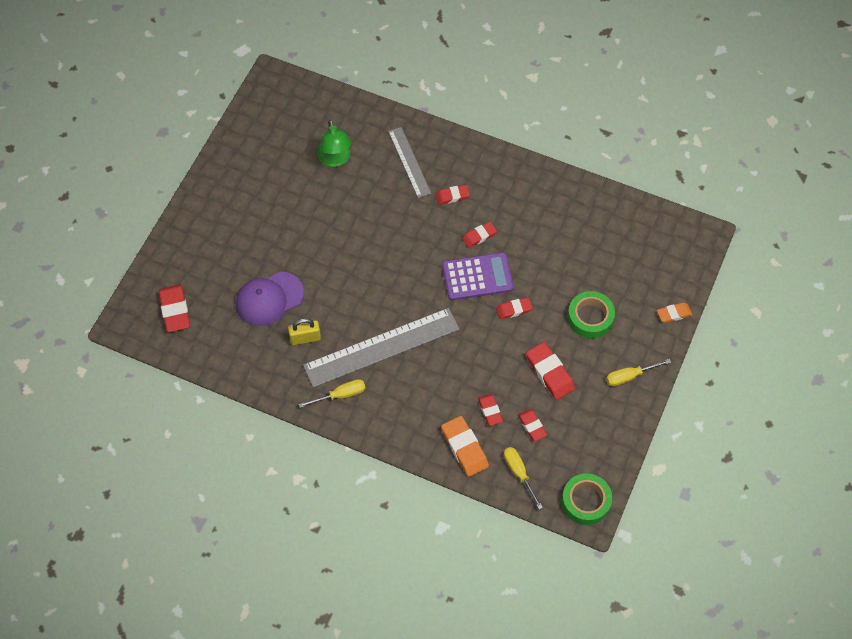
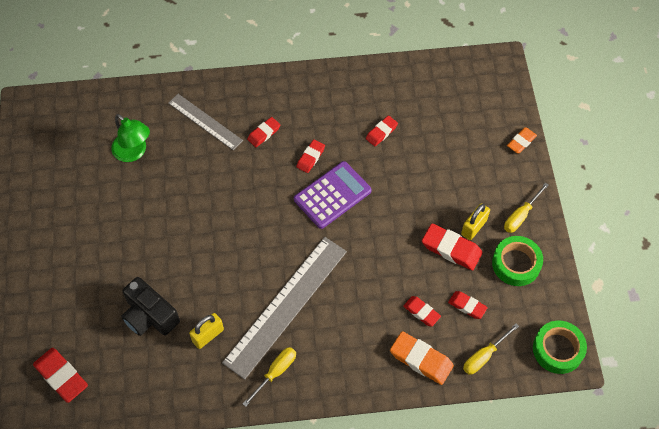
camera: 30 degrees left, 0 degrees up
purple cap [236,272,304,326] -> black camera [121,277,180,336]
red eraser [496,297,533,320] -> red eraser moved to [366,116,398,146]
yellow screwdriver [504,447,543,510] -> yellow screwdriver turned 75 degrees counterclockwise [463,324,519,375]
green tape [568,291,615,339] -> green tape moved to [492,236,543,286]
none -> yellow padlock [461,203,490,240]

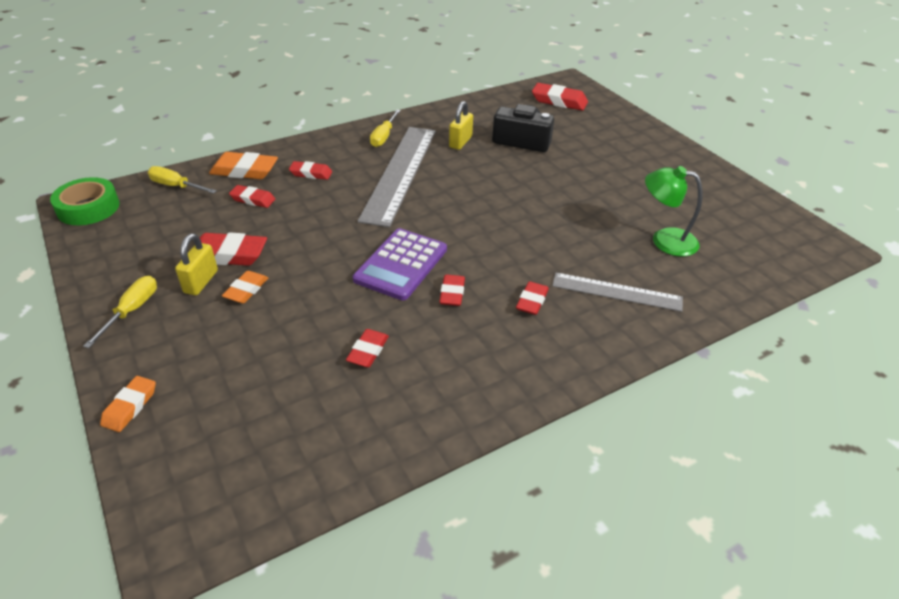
camera: 155 degrees right, 20 degrees down
red eraser [448,291,488,319] -> red eraser moved to [289,161,332,180]
yellow screwdriver [463,324,519,375] -> yellow screwdriver turned 90 degrees counterclockwise [148,166,217,194]
green tape [492,236,543,286] -> none
none -> orange eraser [222,271,268,303]

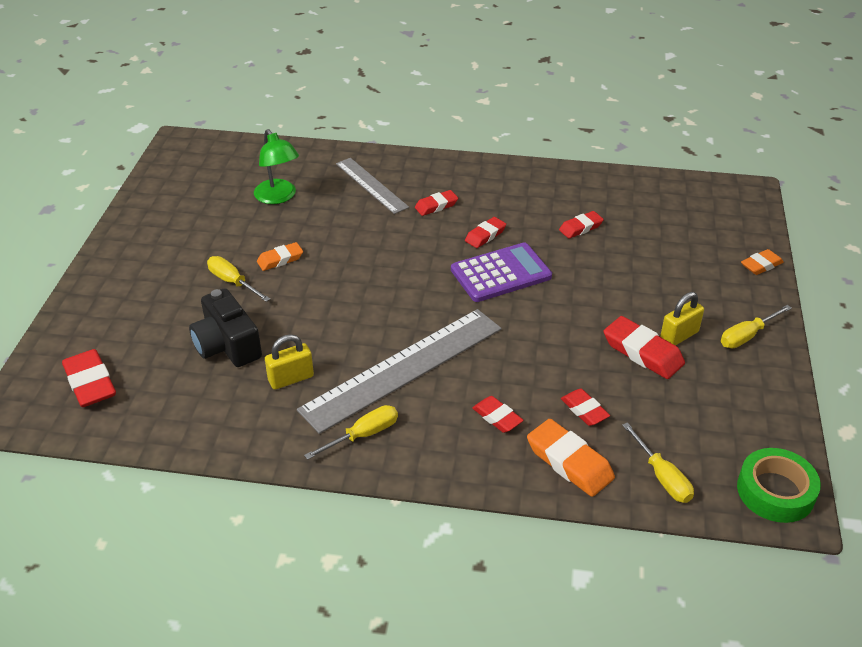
camera: 140 degrees left, 0 degrees up
orange eraser [222,271,268,303] -> orange eraser moved to [257,242,303,271]
none -> yellow screwdriver [207,256,270,302]

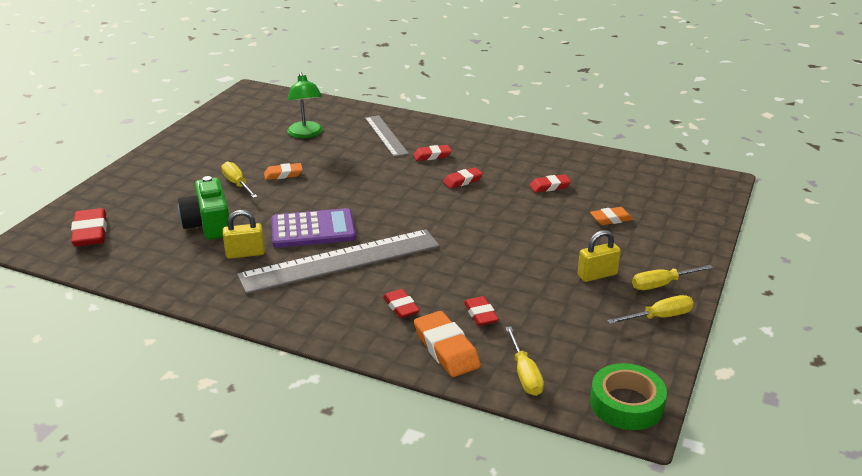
camera: 15 degrees right, 10 degrees down
black camera [189,288,262,367] -> green camera [178,176,229,239]
yellow screwdriver [304,405,398,460] -> yellow screwdriver moved to [607,295,694,324]
purple calculator [451,243,552,302] -> purple calculator moved to [271,208,356,248]
red eraser [604,316,685,379] -> none
orange eraser [741,249,784,275] -> orange eraser moved to [590,207,633,225]

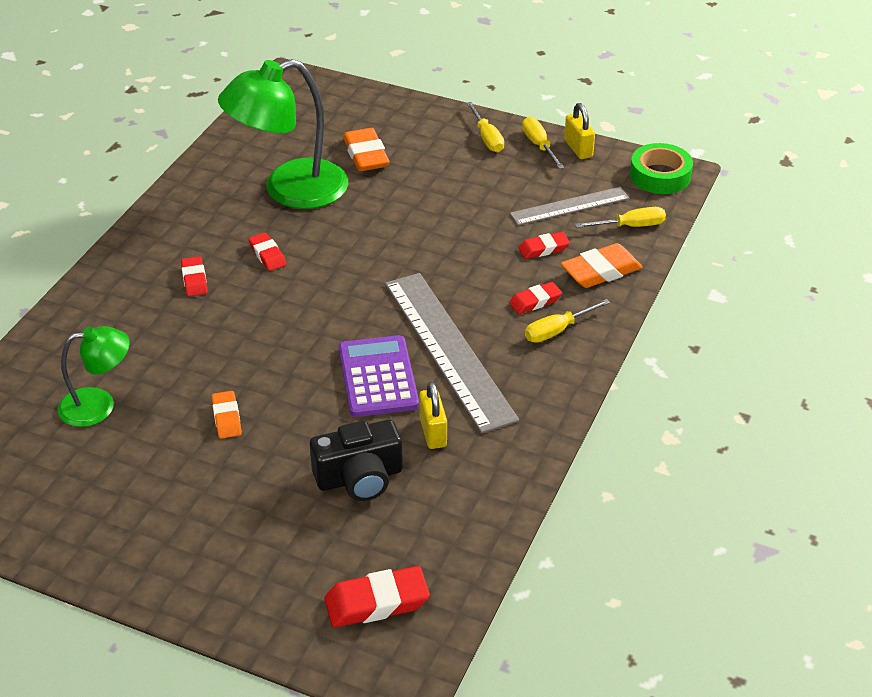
camera: 90 degrees left, 10 degrees up
green camera [178,176,229,239] -> black camera [310,420,403,501]
yellow screwdriver [221,161,258,198] -> yellow screwdriver moved to [525,299,610,343]
grey ruler [365,115,409,157] -> grey ruler moved to [510,187,629,225]
red eraser [530,174,571,193] -> green lamp [218,59,348,209]
yellow padlock [578,230,621,282] -> yellow padlock moved to [564,103,595,159]
orange eraser [590,207,633,225] -> orange eraser [343,128,389,171], size x1.63

